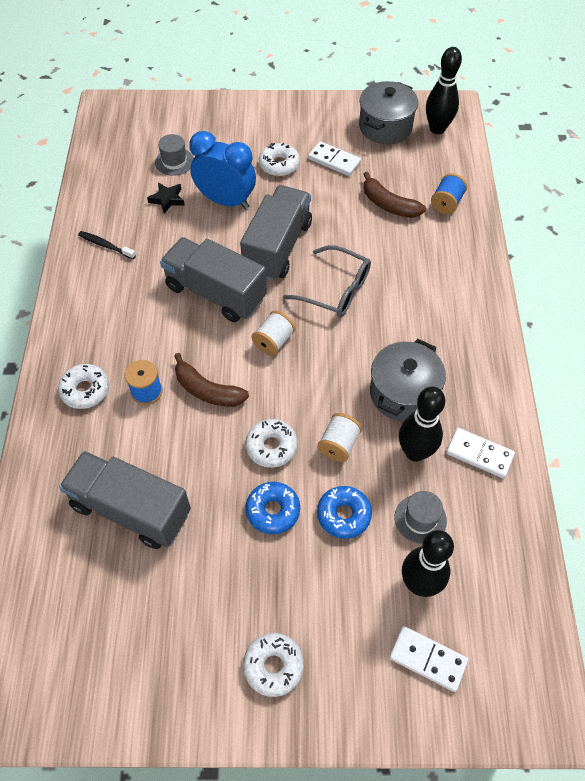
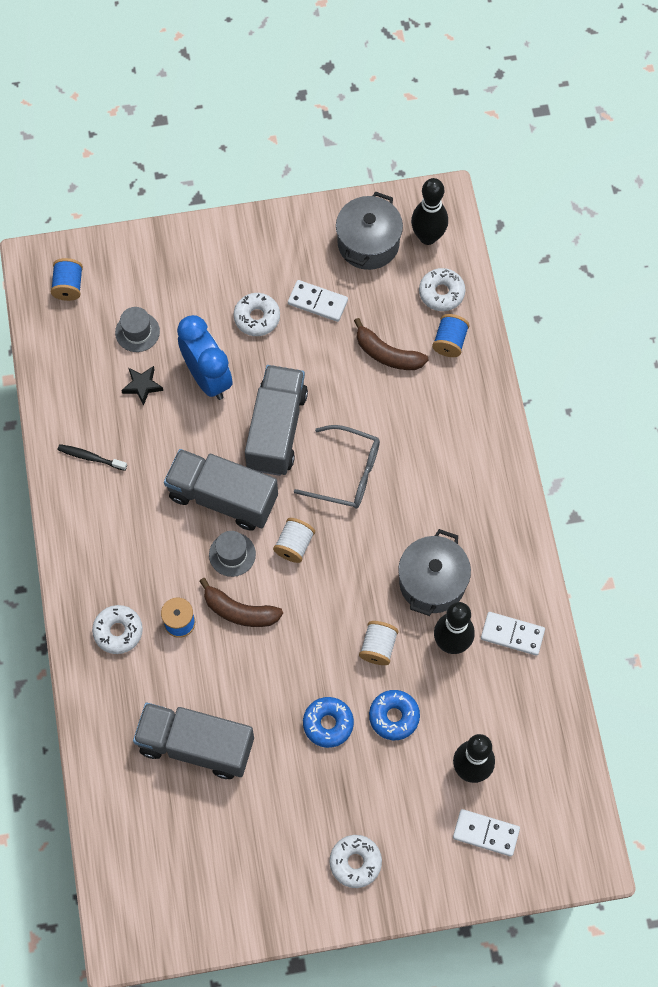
camera: 10 degrees left, 10 degrees up
blue clock [190,131,256,209] -> blue clock turned 45 degrees clockwise [177,315,233,400]
white donut [245,419,298,468] -> white donut moved to [419,268,466,311]
grey hat [395,491,447,544] -> grey hat moved to [209,531,256,577]
none -> blue spool [51,258,83,301]

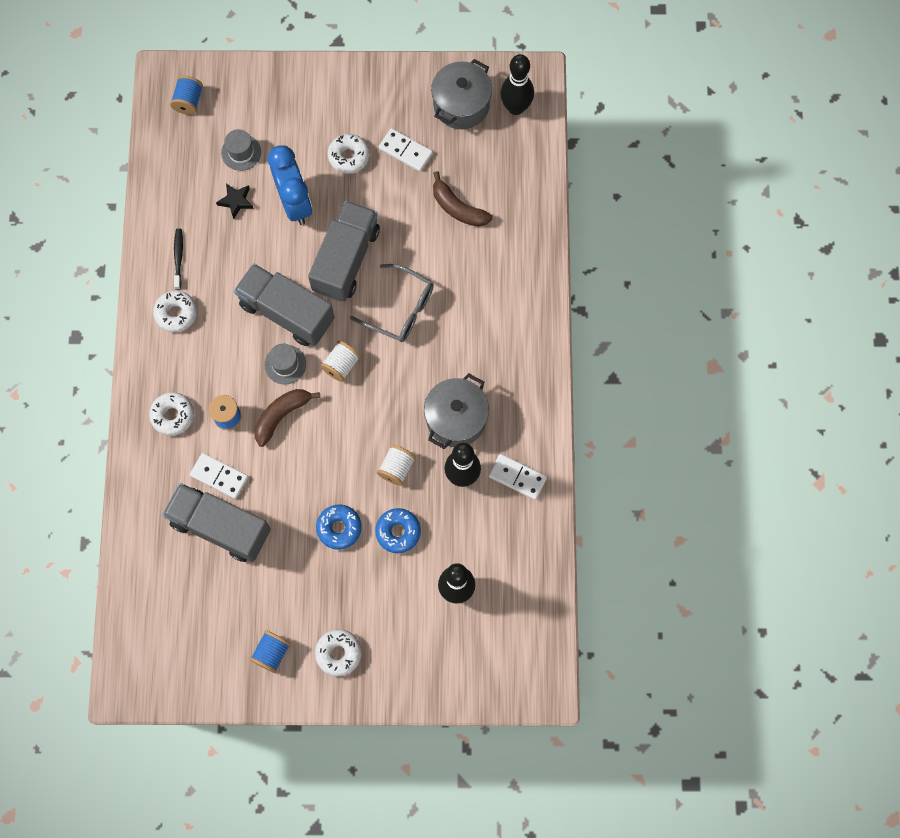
camera: 10 degrees right, 5 degrees up
black toothbrush [58,444,127,471] -> black toothbrush turned 60 degrees clockwise [174,228,183,290]
brown banana [199,578,283,627] -> brown banana turned 105 degrees clockwise [254,389,320,447]
white donut [419,268,466,311] -> white donut moved to [153,291,197,332]
blue spool [432,314,469,357] -> blue spool moved to [249,630,291,673]
white domino [453,809,520,856] -> white domino moved to [190,453,248,499]

